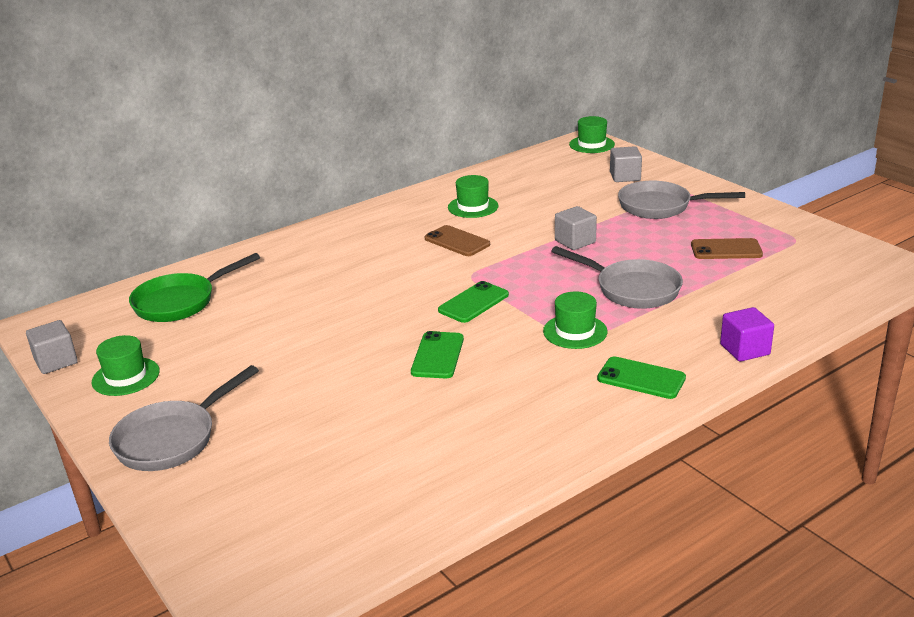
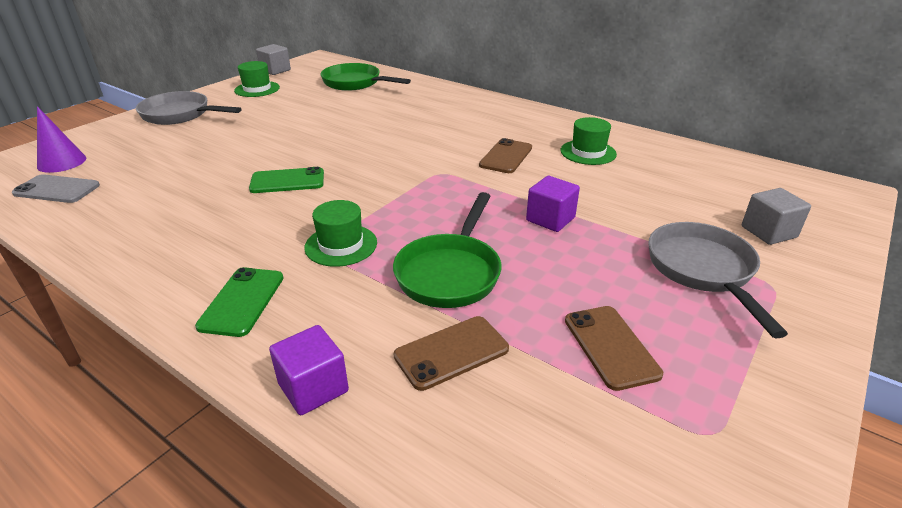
camera: 70 degrees right, 5 degrees up
green phone [438,281,509,323] -> none
grey pan [551,246,683,309] -> green pan [393,192,501,308]
grey cube [555,206,597,250] -> purple cube [526,176,580,232]
green hat [569,116,615,153] -> none
none -> grey phone [12,174,100,203]
none -> purple cone [37,106,86,173]
none -> brown phone [394,316,509,391]

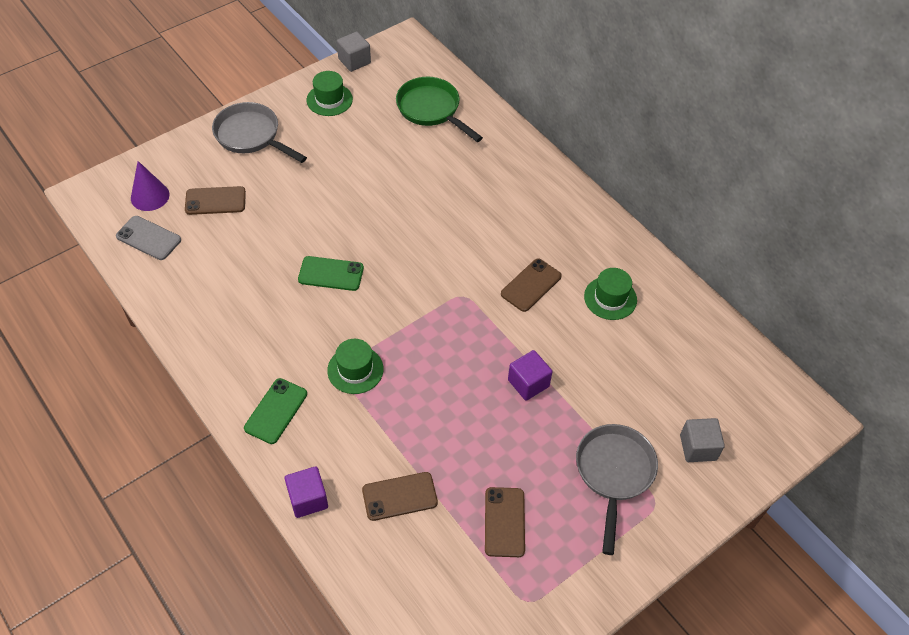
camera: 15 degrees right, 20 degrees up
green pan [393,192,501,308] -> none
none -> brown phone [185,186,246,215]

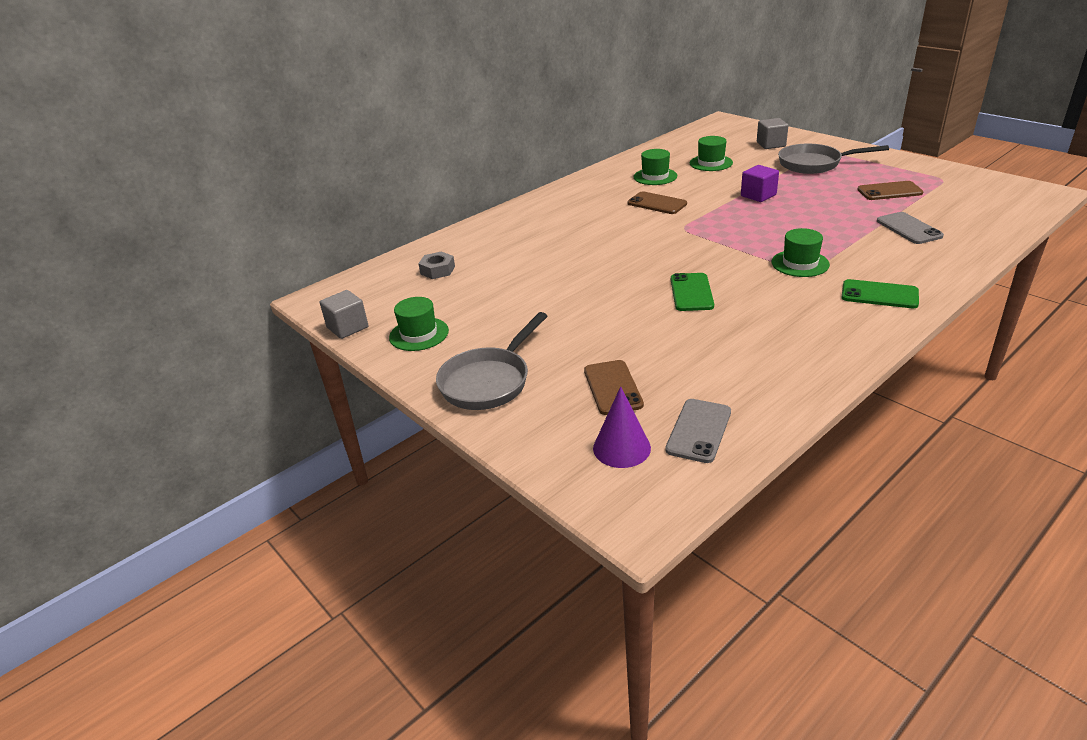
camera: 90 degrees left, 20 degrees down
purple cube [284,466,328,518] -> none
brown phone [362,472,438,521] -> grey phone [877,212,944,244]
green pan [396,77,483,142] -> grey nut [418,251,455,279]
none -> green hat [690,136,733,171]

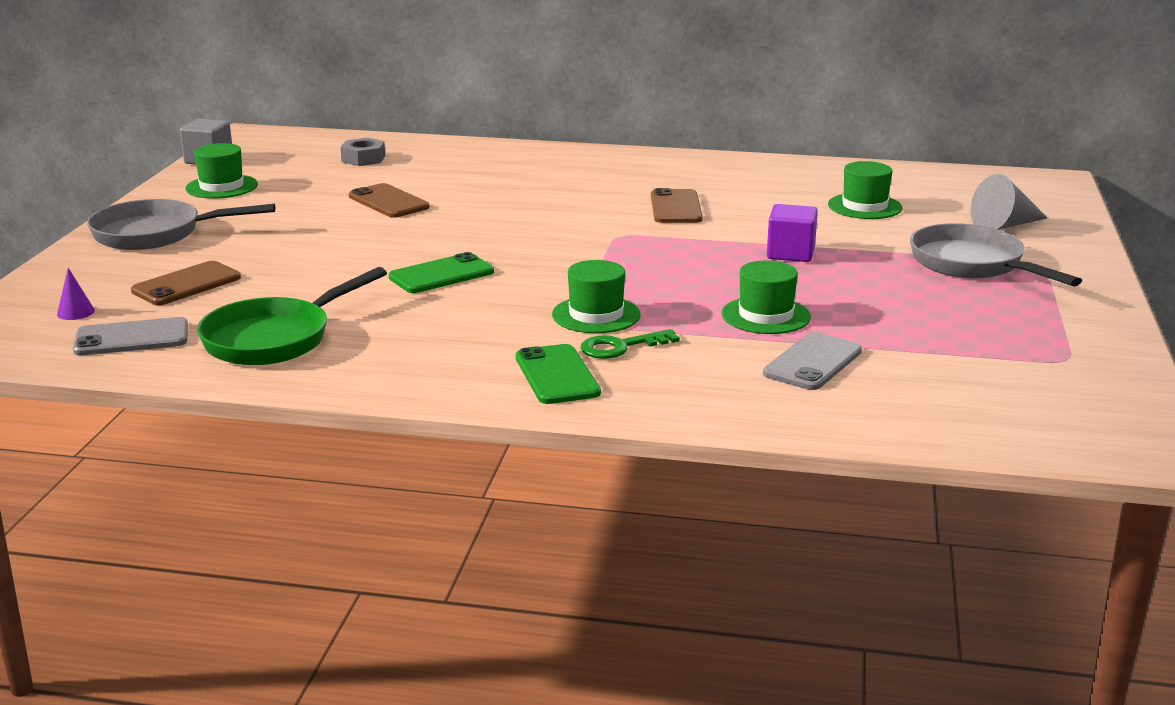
camera: 50 degrees right, 10 degrees down
purple cone [593,386,651,468] -> purple cone [57,268,95,320], size x0.54
green hat [634,149,677,185] -> green hat moved to [722,260,811,334]
grey cube [757,118,788,149] -> grey cone [971,174,1047,230]
brown phone [857,181,924,200] -> brown phone moved to [349,183,429,218]
none -> green pan [197,267,387,365]
none -> green key [581,329,680,359]

